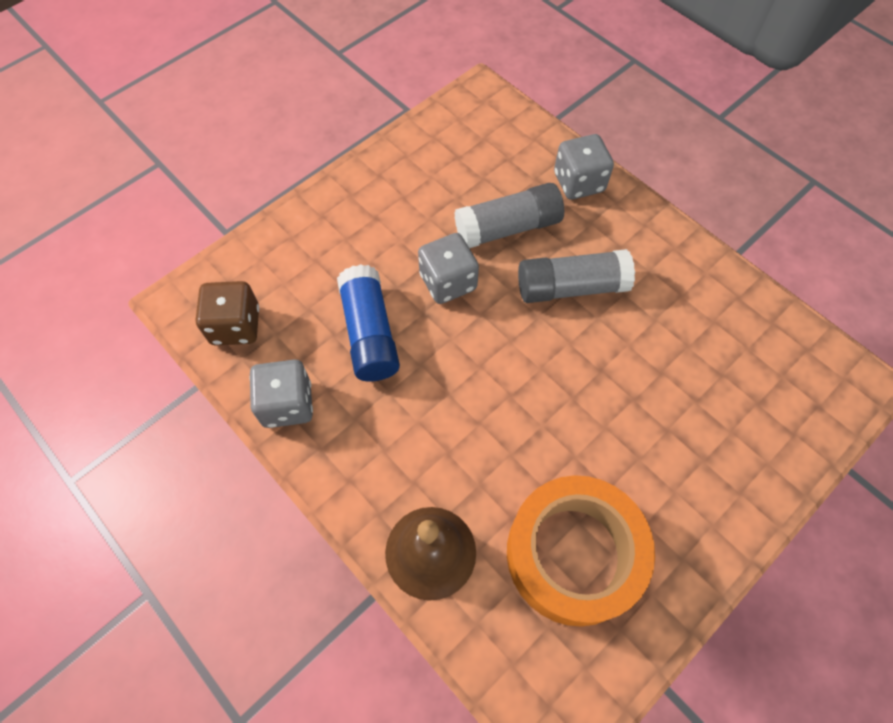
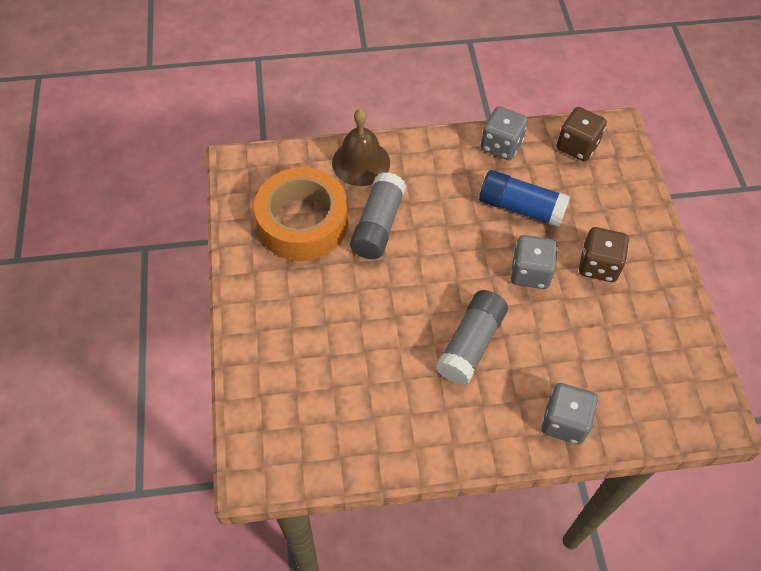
camera: 125 degrees right, 5 degrees down
grey glue stick [454,183,564,248] -> grey glue stick moved to [350,172,406,259]
none -> brown dice [579,227,629,282]

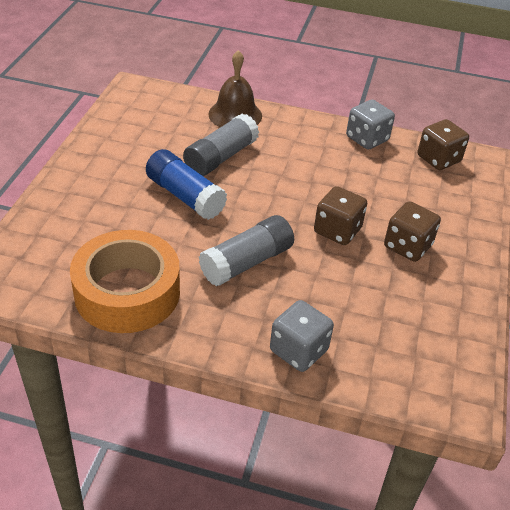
camera: 20 degrees right, 15 degrees down
orange tape [254,167,348,261] -> orange tape moved to [70,230,180,333]
blue glue stick [479,170,571,228] -> blue glue stick moved to [146,149,227,220]
grey dice [511,235,558,289] -> brown dice [314,186,367,245]

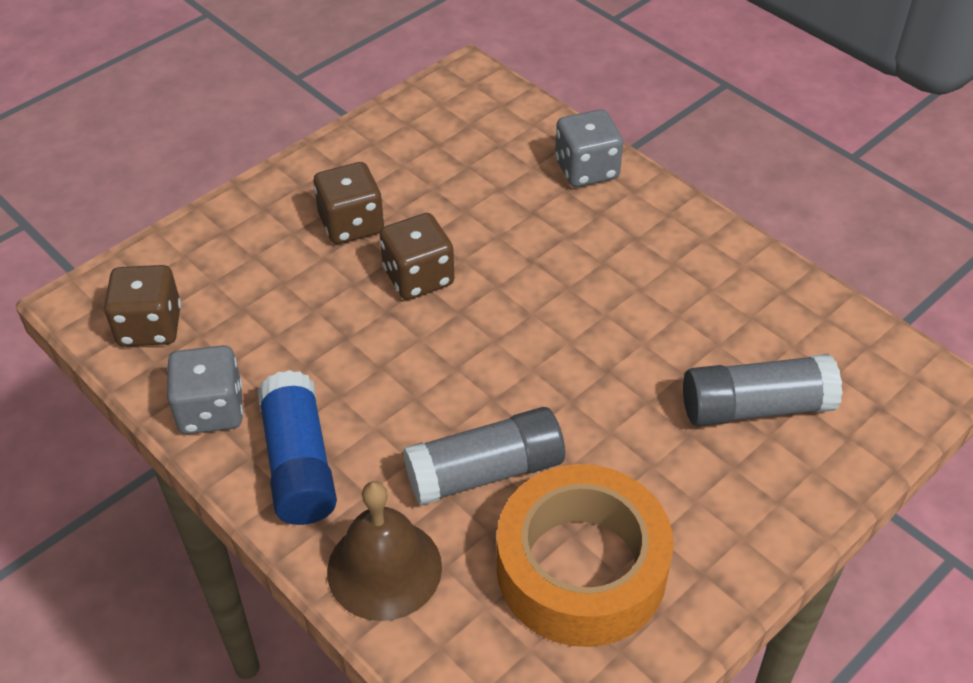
camera: 145 degrees left, 5 degrees up
orange tape [70,230,180,333] -> orange tape moved to [497,464,673,647]
blue glue stick [146,149,227,220] -> blue glue stick moved to [257,370,337,525]
grey glue stick [199,215,294,286] -> grey glue stick moved to [683,354,843,427]

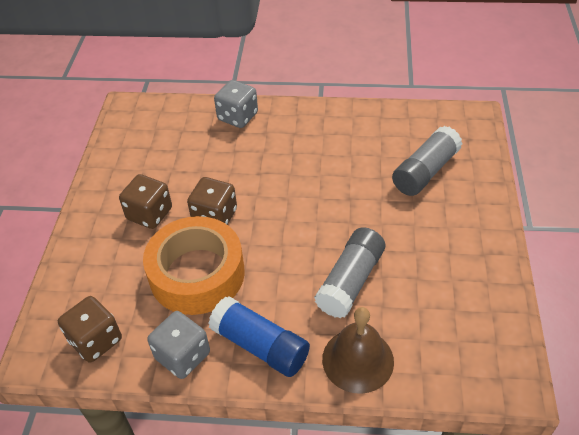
camera: 40 degrees left, 0 degrees up
orange tape [497,464,673,647] -> orange tape moved to [143,216,245,315]

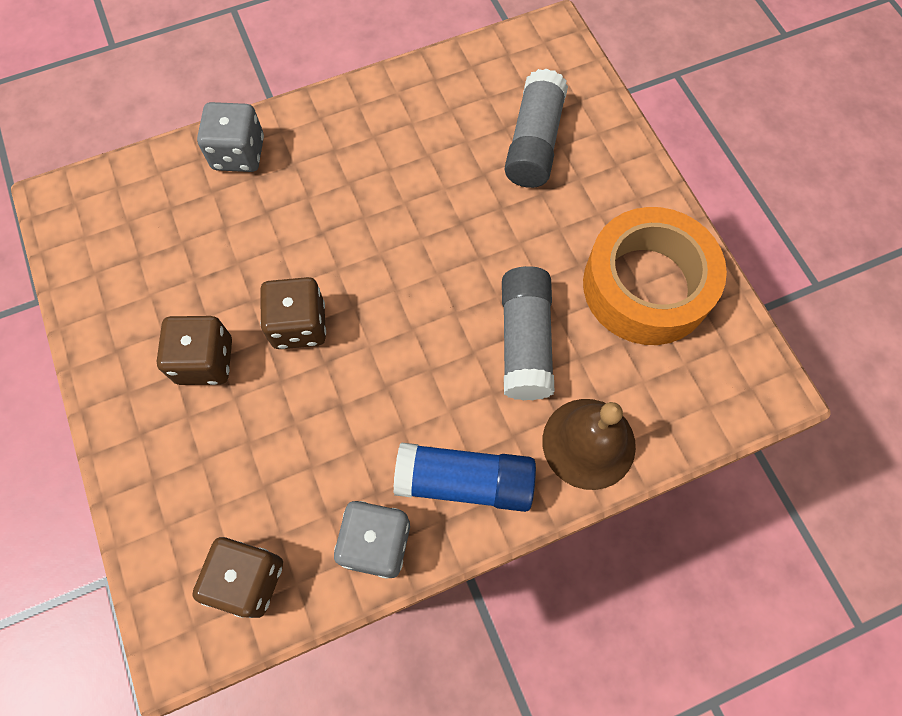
camera: 30 degrees left, 20 degrees up
orange tape [143,216,245,315] -> orange tape moved to [583,207,727,345]

